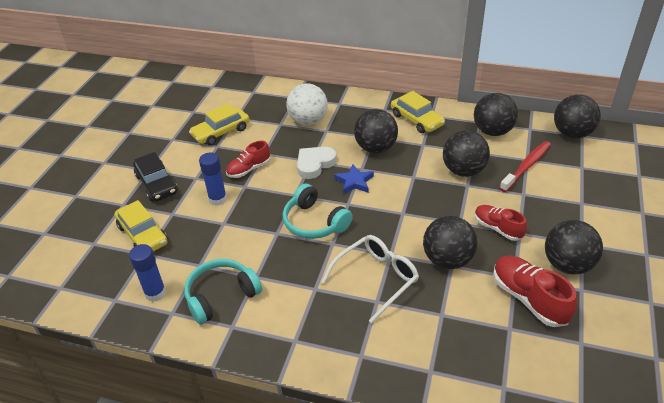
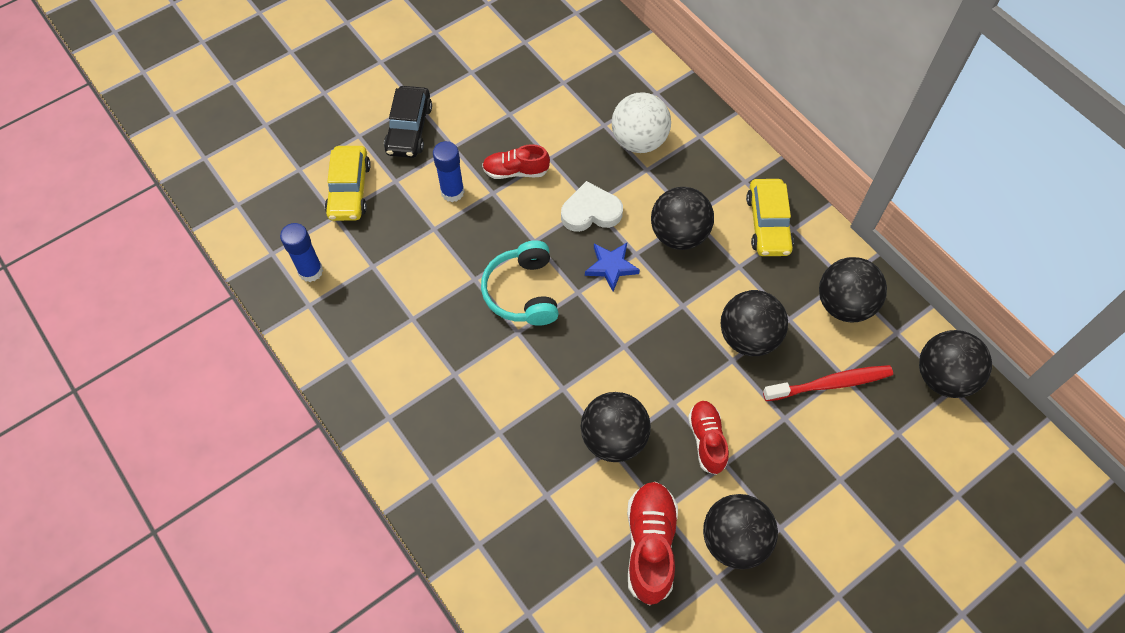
camera: 35 degrees right, 20 degrees up
turquoise headphones [184,259,262,325] -> none
yellow car [189,104,249,146] -> none
white glasses [322,235,419,323] -> none

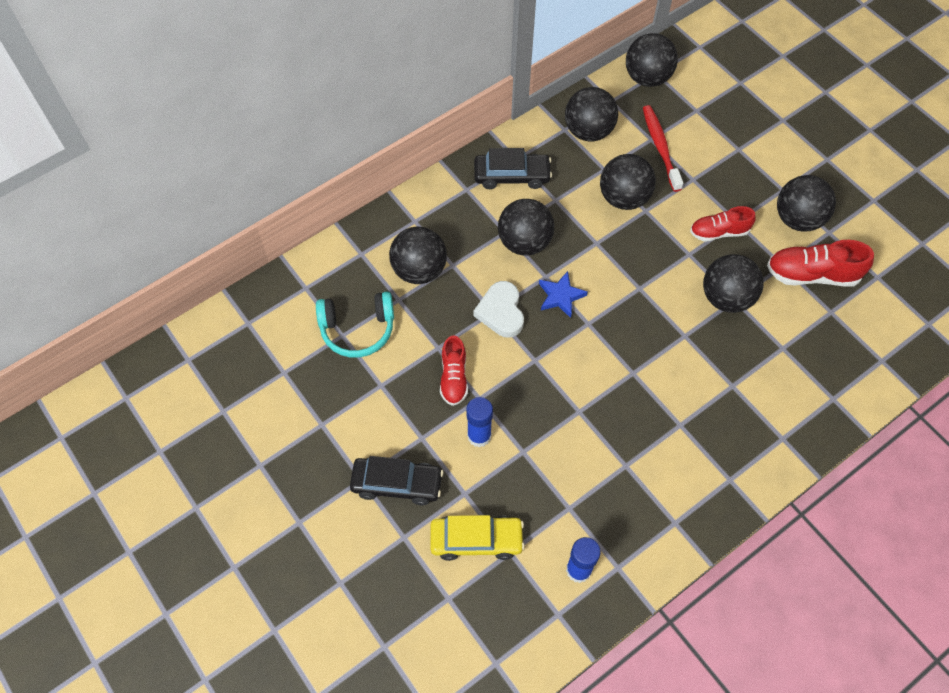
camera: 90 degrees left, 0 degrees up
turquoise headphones [481,240,559,326] -> turquoise headphones moved to [316,291,394,358]
white ball [611,92,671,153] -> black ball [389,227,447,284]
yellow car [746,179,794,256] -> black car [474,148,552,189]

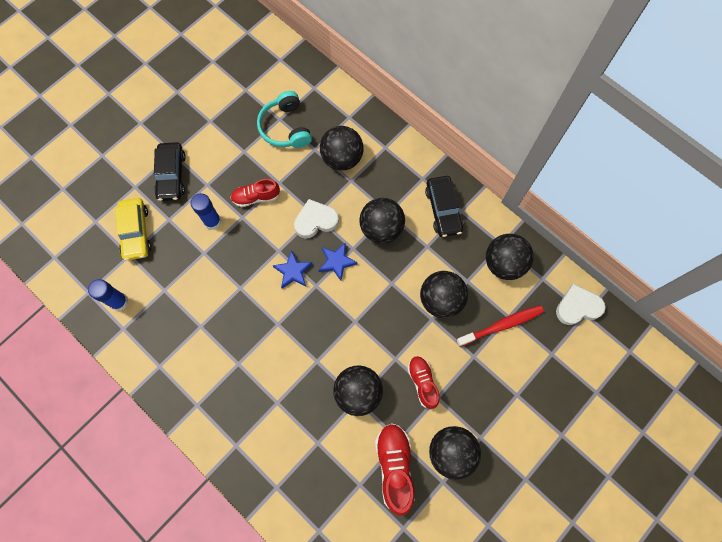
camera: 80 degrees right, 10 degrees up
black ball [626,33,678,87] -> white heart [556,284,606,325]
none -> blue star [272,250,312,289]

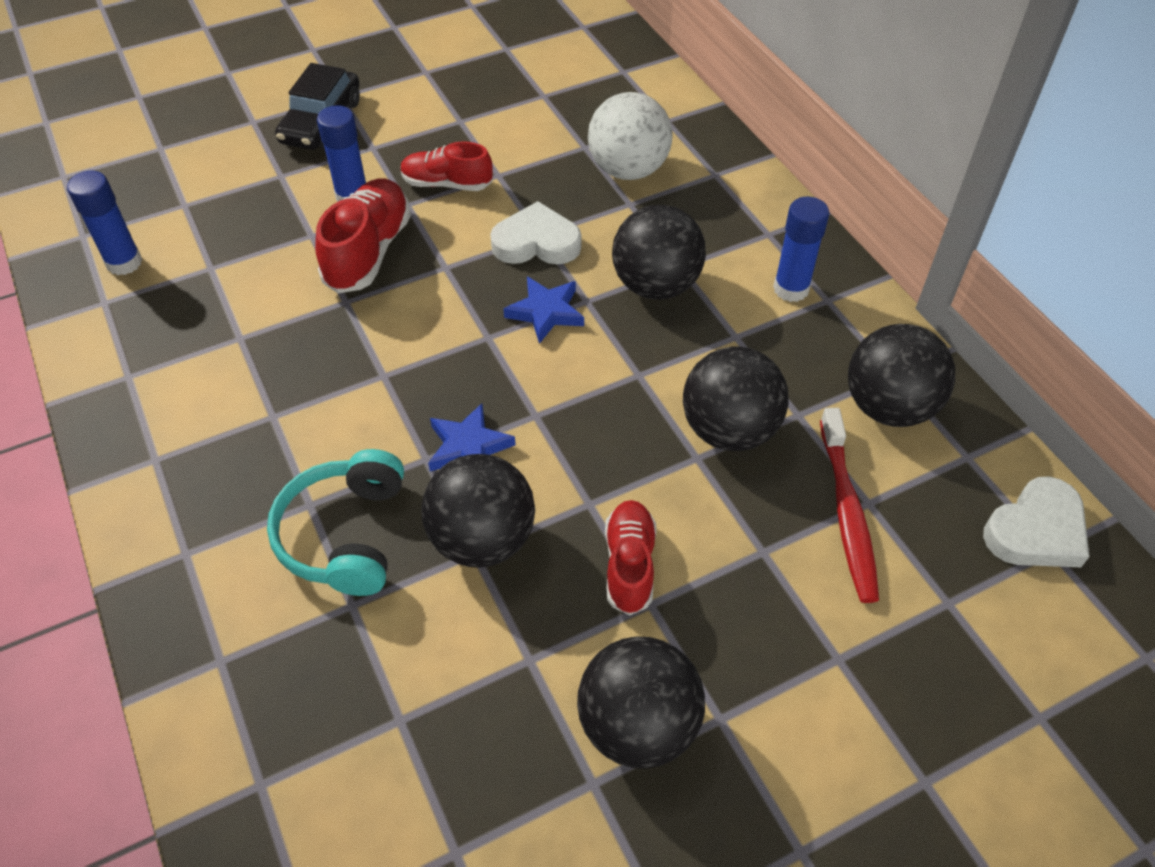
camera: 20 degrees right, 20 degrees down
yellow car [115,198,151,261] -> none
turquoise headphones [257,91,312,148] -> turquoise headphones moved to [267,449,404,596]
blue star [272,250,312,289] -> blue star moved to [428,403,516,471]
black ball [320,126,364,171] -> white ball [588,92,673,180]
red shoe [375,423,415,516] -> red shoe moved to [315,178,411,293]
black car [425,176,464,237] -> blue glue stick [773,197,829,302]
red toothbrush [456,305,544,347] -> red toothbrush turned 90 degrees clockwise [820,408,879,603]
white heart [556,284,606,325] -> white heart turned 135 degrees clockwise [983,476,1090,567]

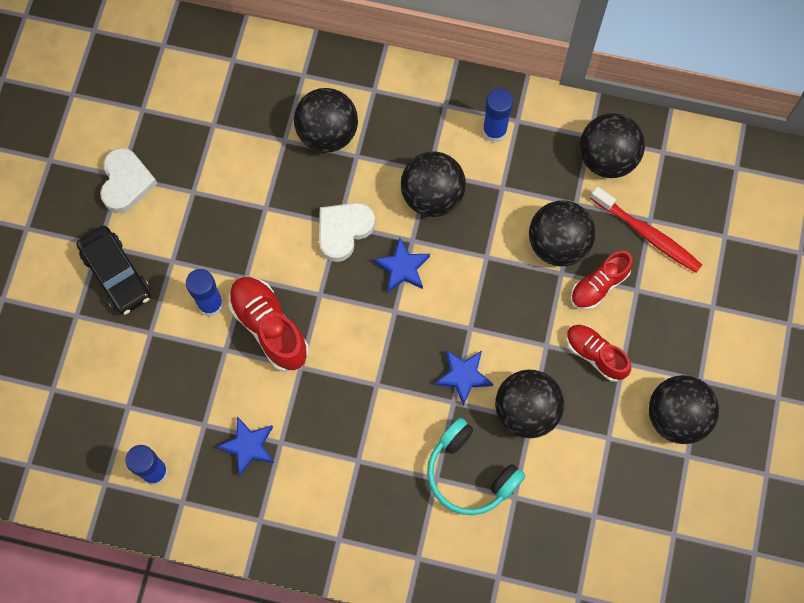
camera: 50 degrees left, 20 degrees up
red shoe [400,142,493,191] -> red shoe moved to [571,251,633,310]
white ball [588,92,673,180] -> black ball [294,88,358,153]
white heart [983,476,1090,567] -> white heart moved to [100,148,158,213]
none -> blue star [217,416,274,476]

